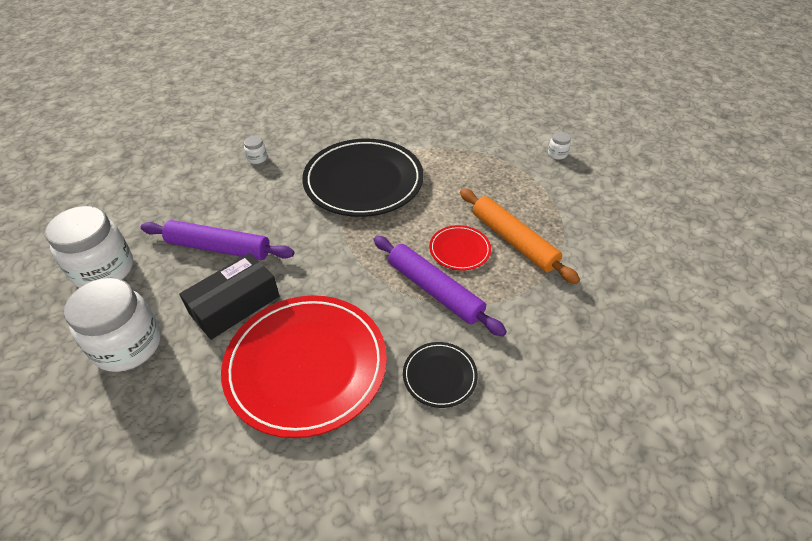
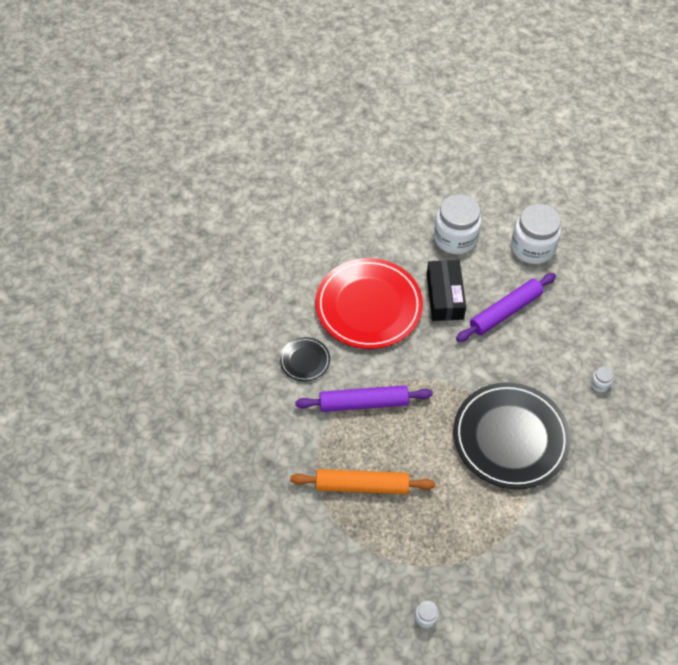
camera: 130 degrees right, 10 degrees up
red plate [429,225,491,270] -> none

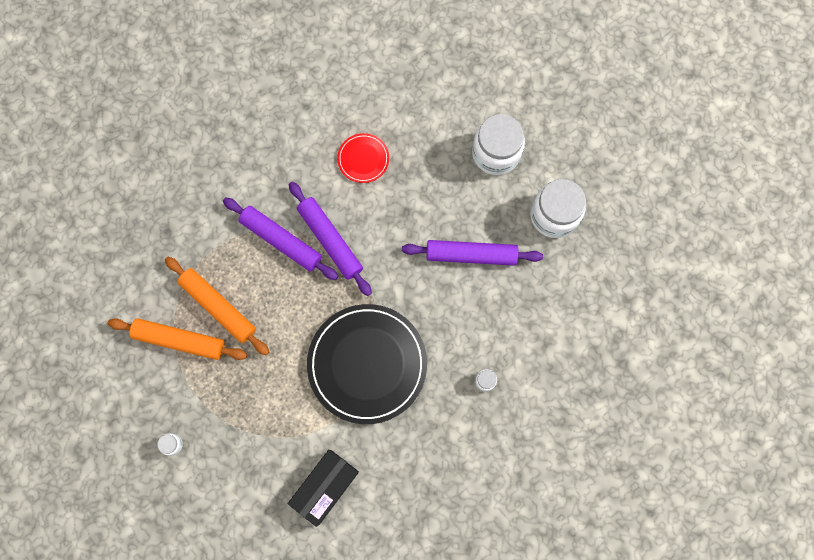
camera: 40 degrees right, 20 degrees up
black plate [280,337,330,381] -> none
red plate [315,258,423,349] -> red plate [337,133,389,183], size x0.46
black box [427,260,466,321] -> black box moved to [288,450,359,527]
none -> orange rolling pin [107,318,247,360]
none -> purple rolling pin [289,182,372,296]

